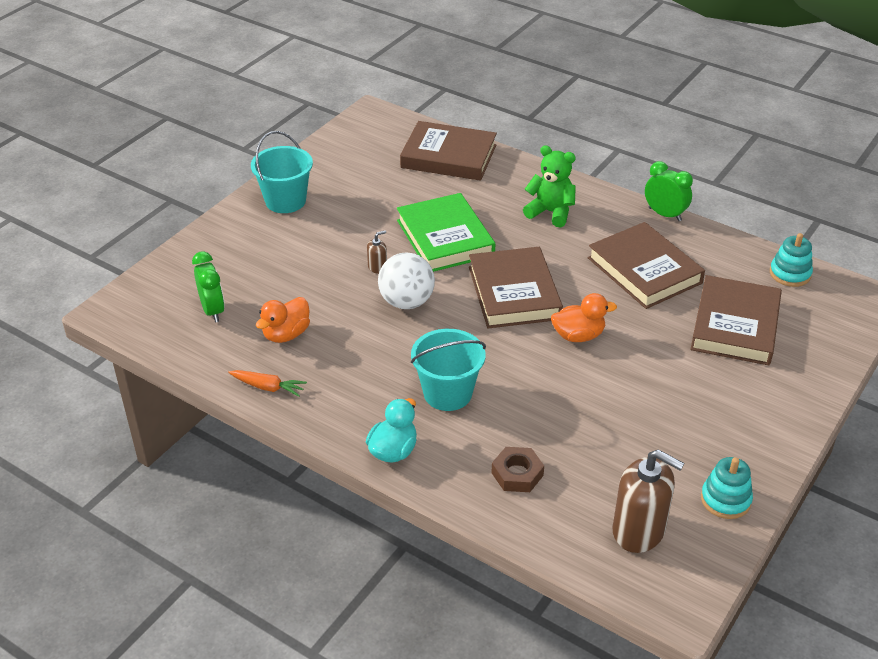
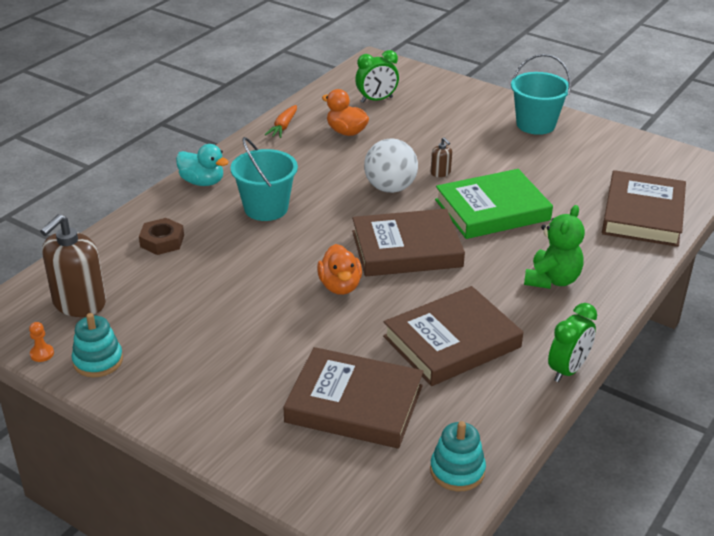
camera: 90 degrees right, 5 degrees down
none -> orange pawn [29,322,54,362]

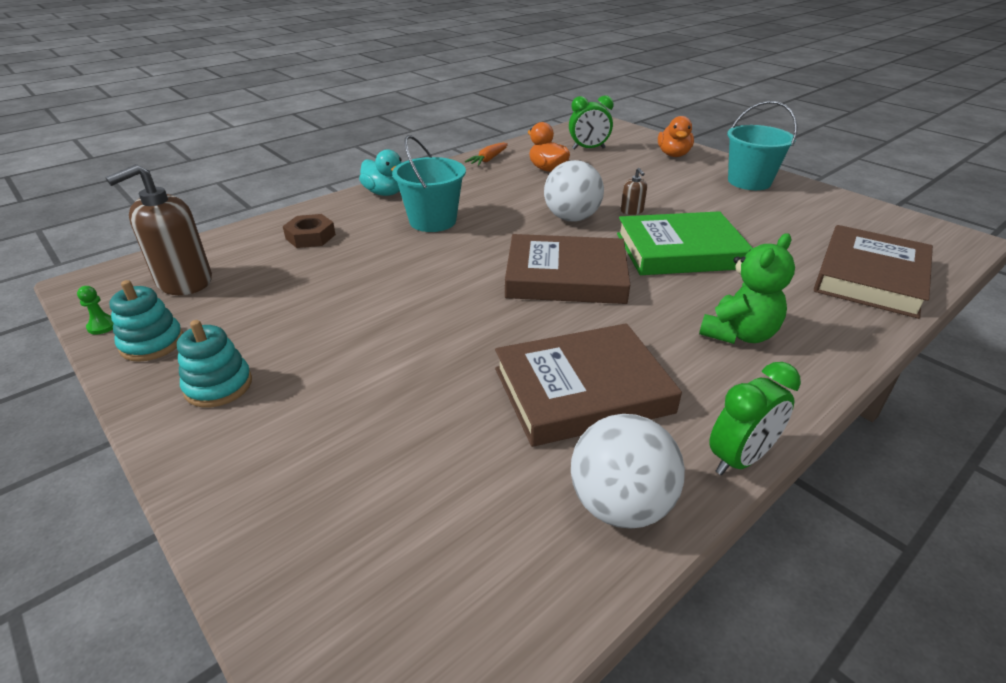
camera: 15 degrees right, 0 degrees up
orange pawn [29,322,54,362] -> green pawn [77,286,114,335]
brown book [283,347,423,449] -> none
orange duck [317,244,362,295] -> orange duck moved to [658,116,694,157]
turquoise stacking toy [430,421,486,491] -> turquoise stacking toy moved to [177,320,252,408]
none -> white ball [571,414,685,529]

